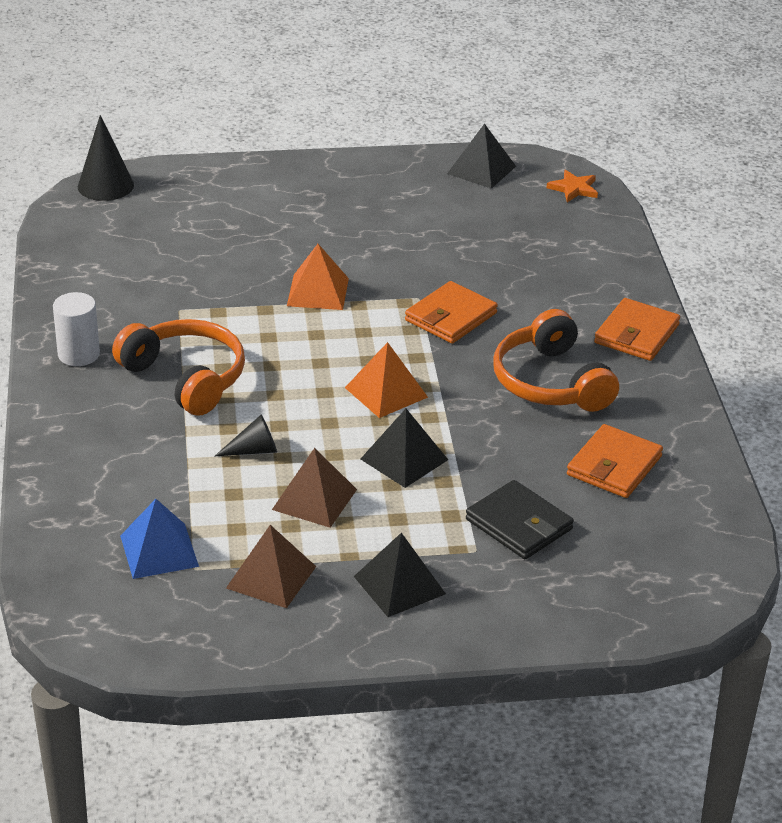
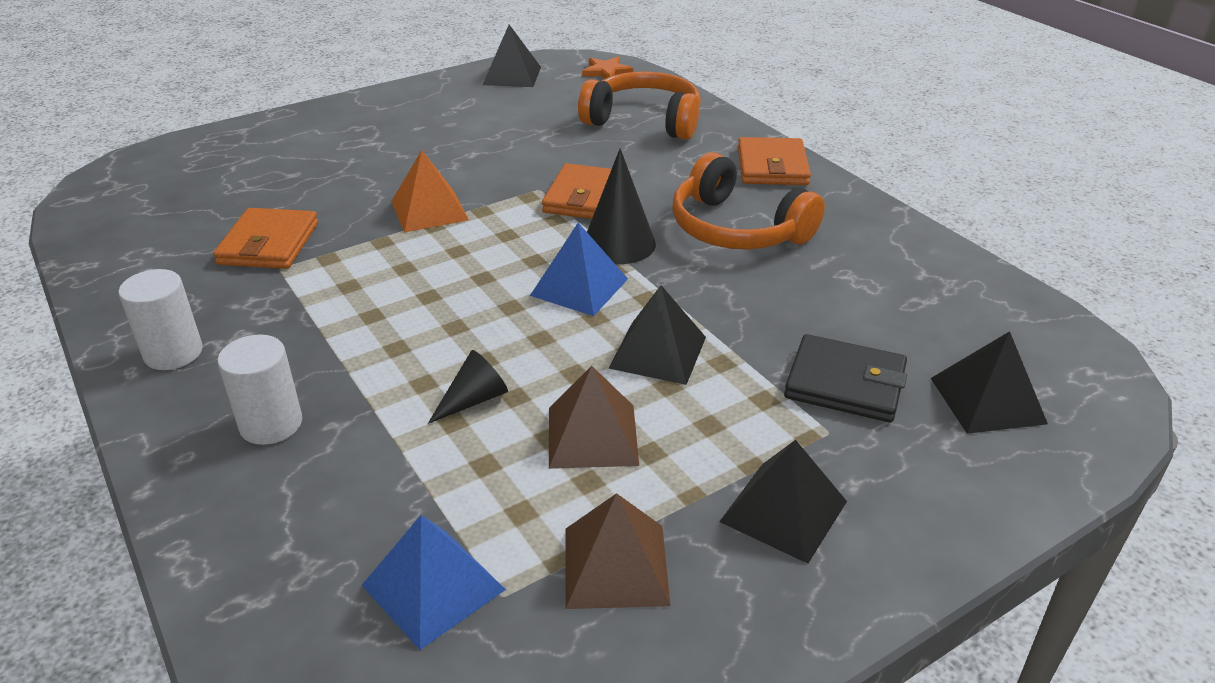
camera: 25 degrees left, 0 degrees up
black cone [78,115,134,201] -> black cone moved to [587,148,656,264]
orange headphones [112,319,245,416] -> orange headphones moved to [578,72,701,140]
orange pyramid [345,342,428,418] -> blue pyramid [530,223,628,316]
orange wallet [567,424,663,498] -> orange wallet moved to [213,208,318,269]
none -> white cylinder [218,334,302,445]
none -> black pyramid [931,331,1048,434]

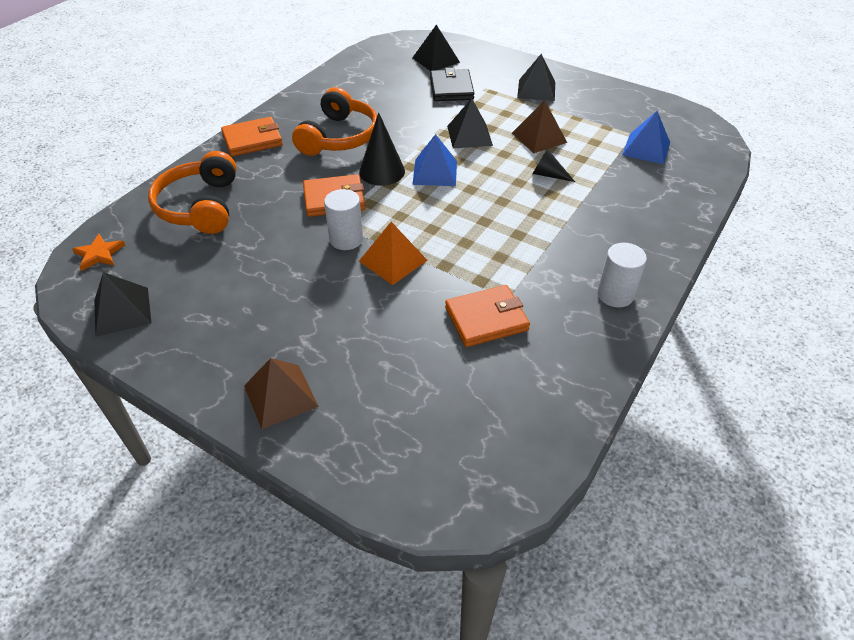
camera: 115 degrees left, 10 degrees up
white cylinder [218,334,302,445] -> white cylinder moved to [324,189,363,250]
brown pyramid [566,493,670,609] -> brown pyramid moved to [244,358,319,429]

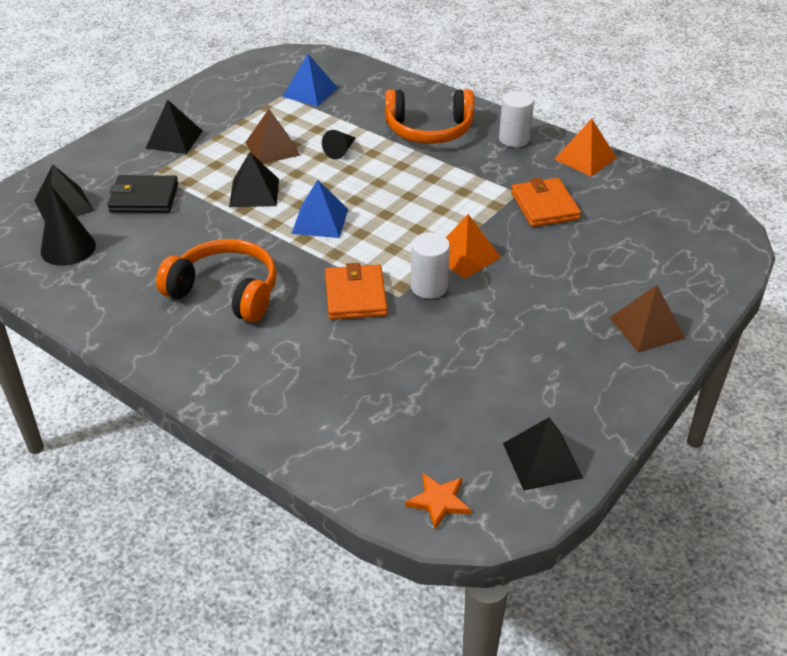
camera: 85 degrees left, 5 degrees down
orange headphones [148,151,236,234] -> orange headphones moved to [385,89,474,144]
orange wallet [221,117,283,156] -> none
black cone [359,112,405,186] -> black cone moved to [41,184,96,266]
none -> orange pyramid [554,118,617,177]

